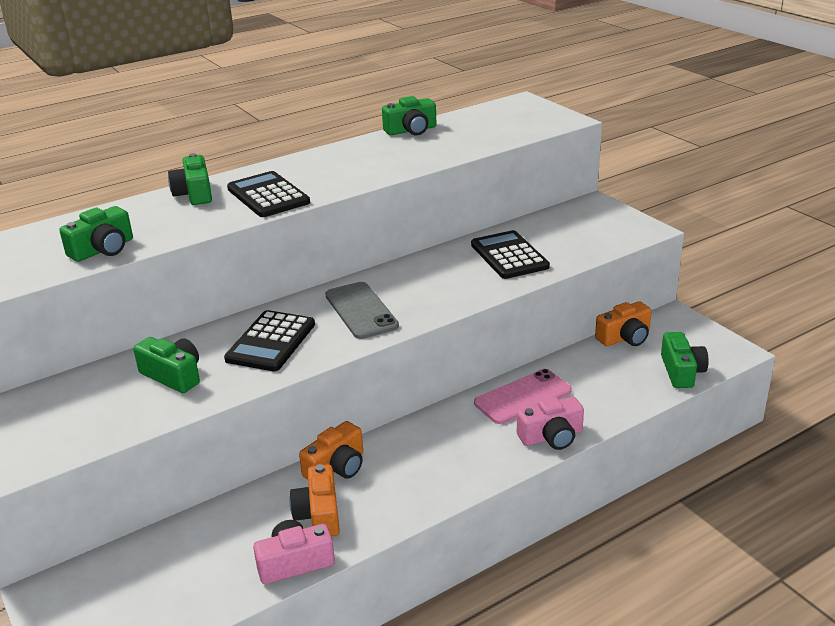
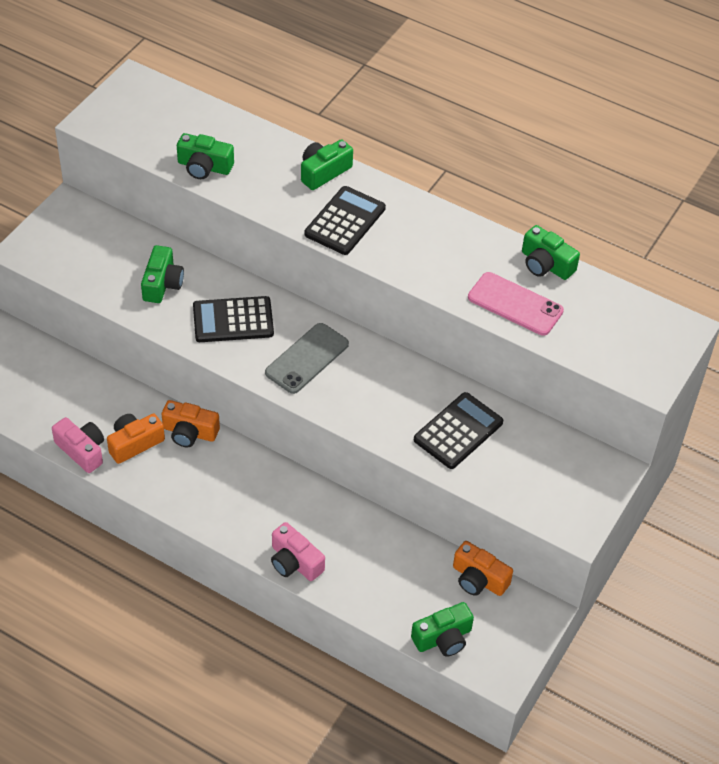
camera: 60 degrees right, 20 degrees up
pink phone [474,369,572,424] -> pink phone moved to [468,272,564,336]

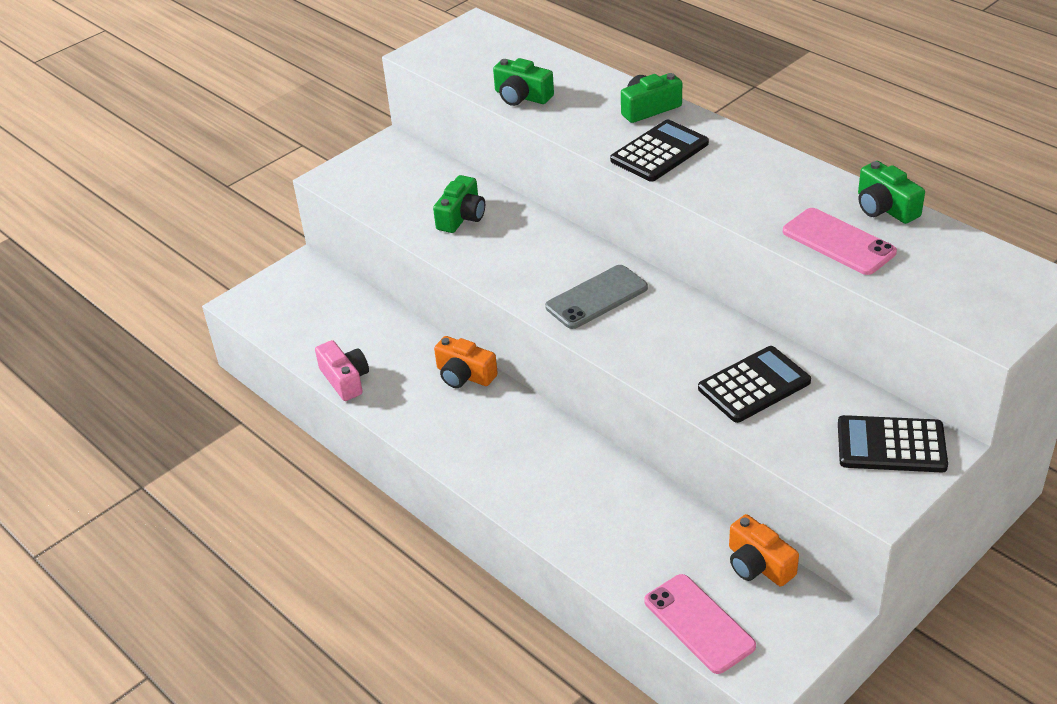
camera: 20 degrees right, 10 degrees down
orange camera [107,413,165,464] -> none
black calculator [193,296,274,342] -> black calculator moved to [838,415,948,472]
pink camera [271,522,325,581] -> none
green camera [411,602,474,657] -> pink phone [644,574,756,674]

